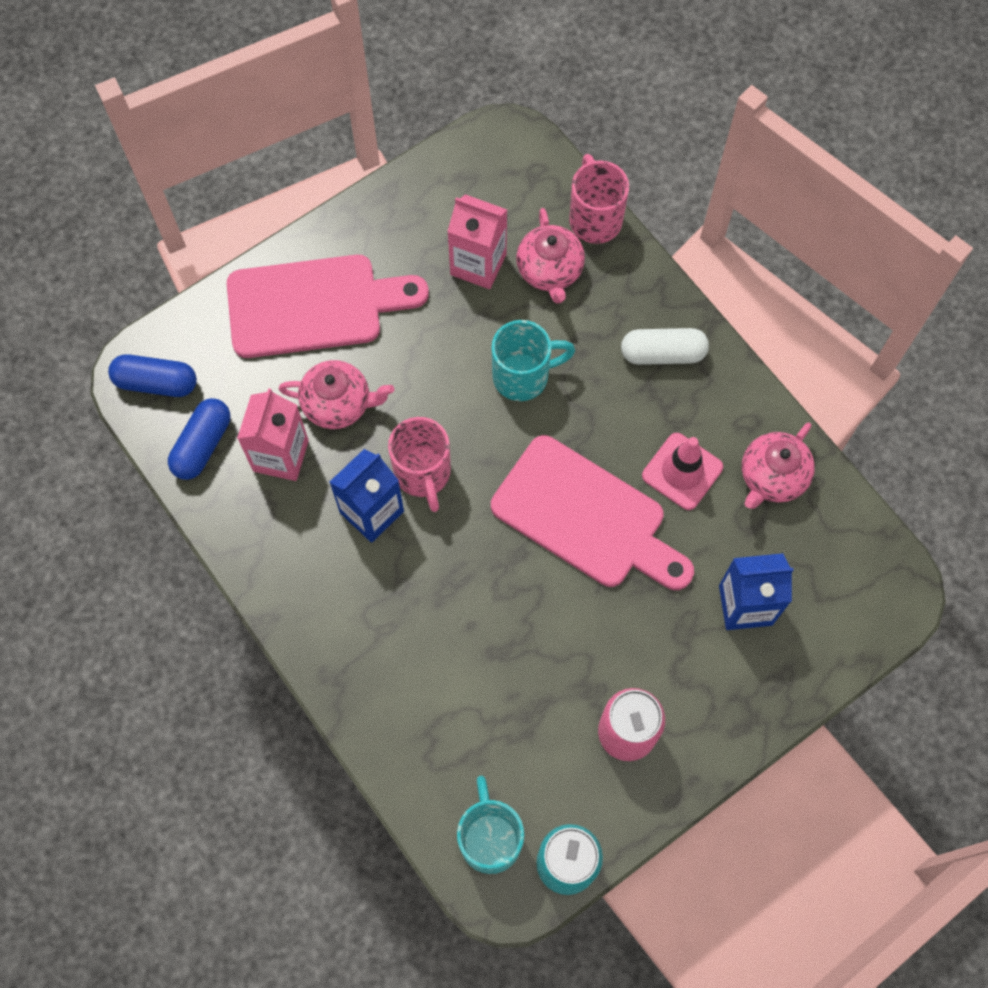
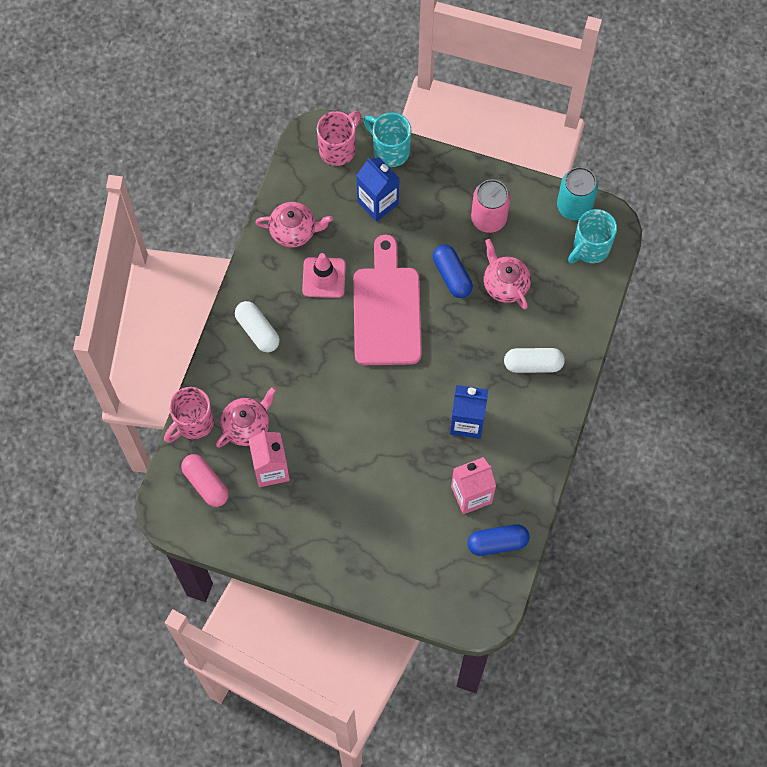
camera: 125 degrees left, 0 degrees up
blue capsule [108,354,197,397] -> blue capsule moved to [433,245,473,298]
pink cutting board [227,255,429,358] -> none
pink teapot [279,360,394,429] -> pink teapot moved to [484,239,531,309]
pink mug [388,417,451,512] -> pink mug moved to [317,111,361,166]
turquoise mug [492,320,575,401] -> turquoise mug moved to [364,113,411,167]
none -> pink capsule [181,454,229,507]
none -> white capsule [504,348,565,373]

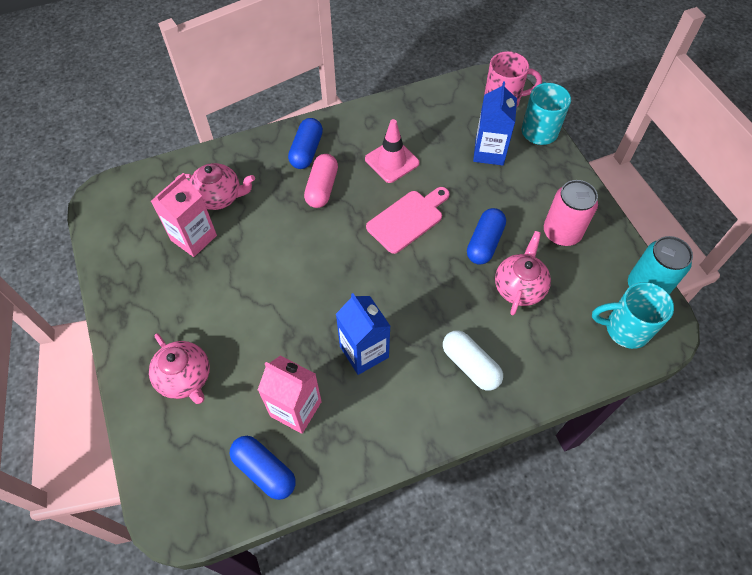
camera: 50 degrees right, 10 degrees down
pink mug [164,387,214,443] -> none
pink capsule [181,454,229,507] -> pink capsule moved to [304,154,338,208]
white capsule [235,301,280,353] -> blue capsule [288,118,323,169]
pink teapot [255,202,333,248] -> pink teapot moved to [149,333,210,404]
pink cutting board [353,235,422,365] -> pink cutting board [366,187,450,254], size x0.64

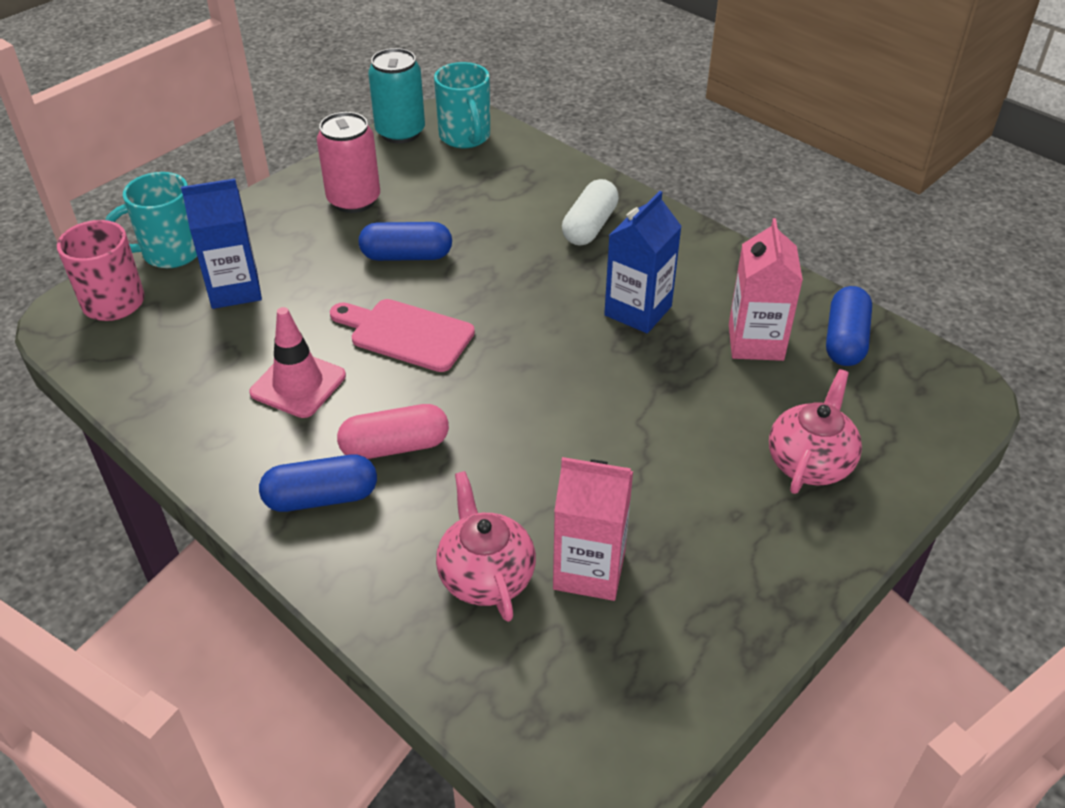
camera: 115 degrees left, 15 degrees down
pink teapot [495,231,551,315] -> none

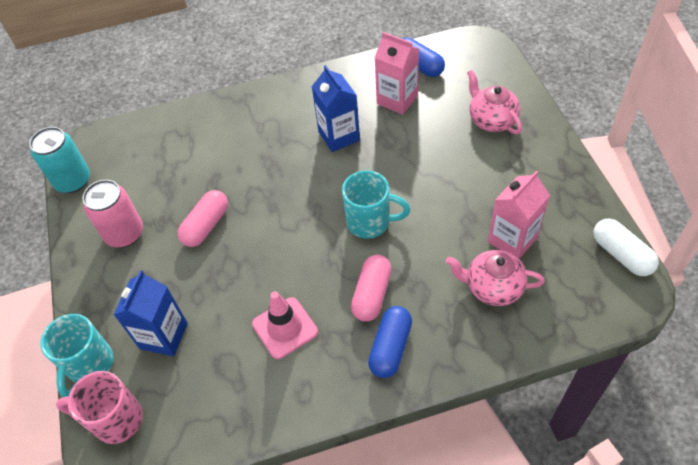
camera: 55 degrees left, 10 degrees up
pink cutting board [330,299,475,372] -> none
blue capsule [359,222,452,261] -> pink capsule [177,190,228,247]
turquoise mug [434,62,490,148] -> turquoise mug moved to [342,170,410,239]
white capsule [562,179,619,246] -> white capsule moved to [593,219,659,276]

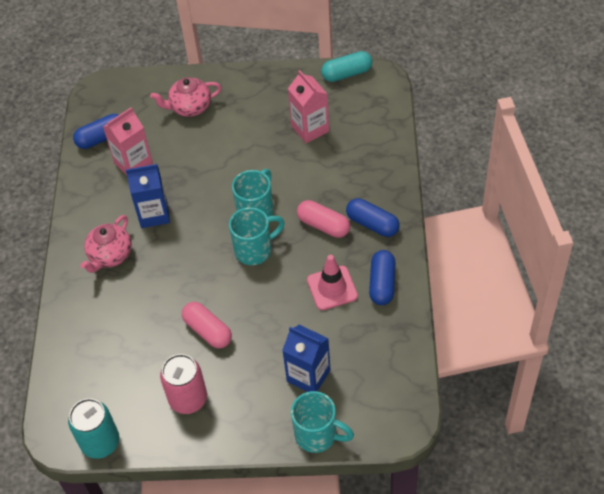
camera: 75 degrees left, 0 degrees up
pink mug [56,371,143,444] -> none
pink teapot [446,250,545,306] -> pink teapot moved to [80,215,132,273]
white capsule [593,219,659,276] -> turquoise capsule [321,51,372,82]
none -> turquoise mug [229,207,285,265]
none -> blue capsule [369,250,396,305]

